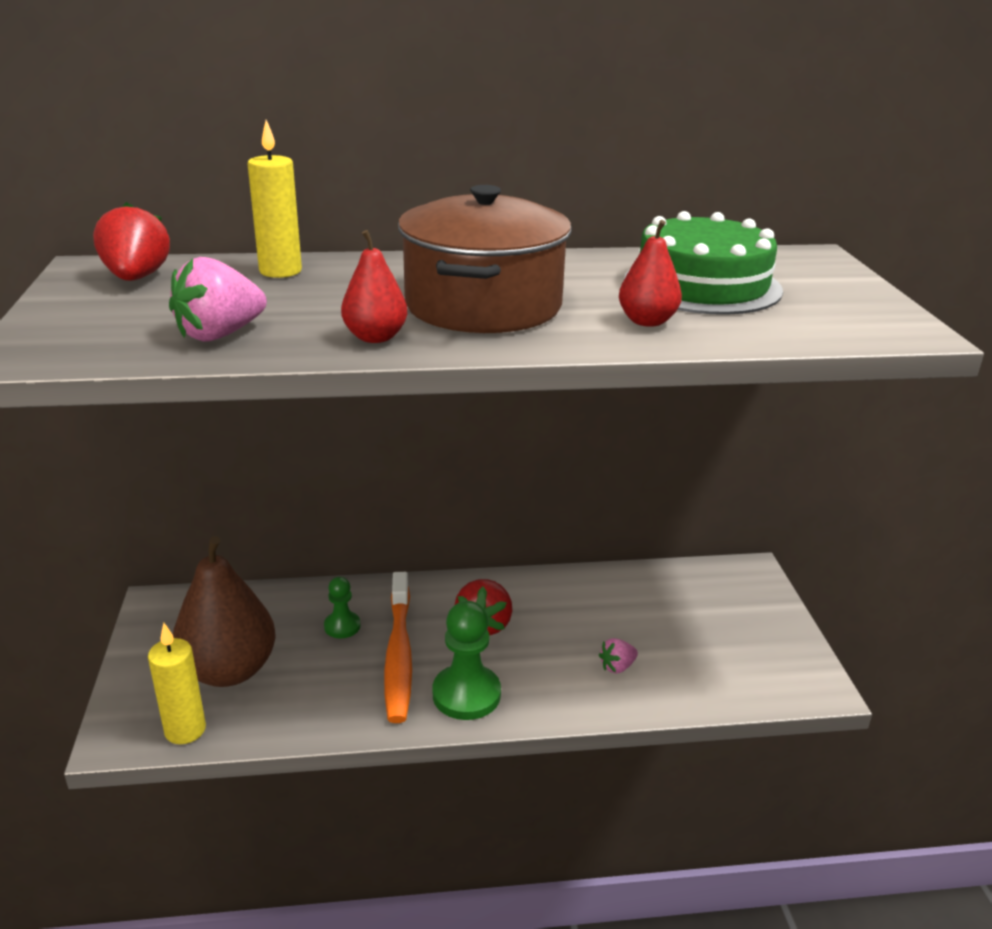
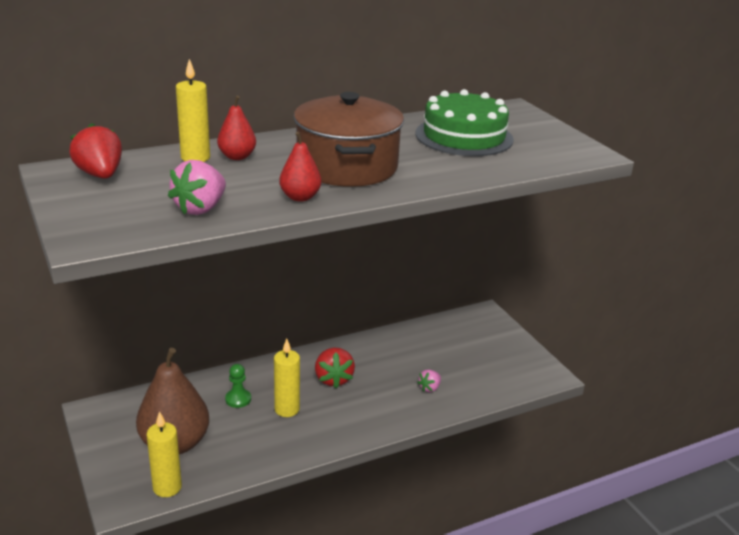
camera: 20 degrees left, 0 degrees up
orange toothbrush [384,572,412,723] -> yellow candle [274,339,300,417]
green pawn [432,601,501,720] -> none
red pear [619,220,682,327] -> red pear moved to [217,96,256,160]

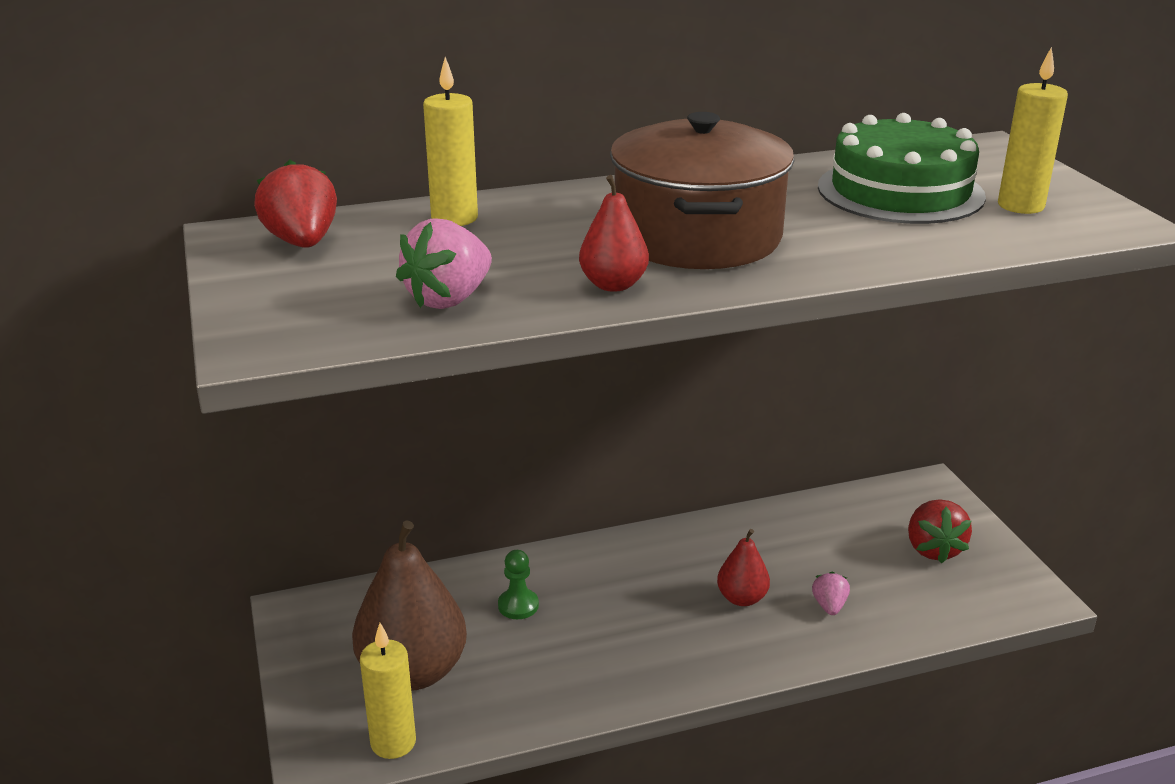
camera: 10 degrees right, 0 degrees up
red pear [217,96,256,160] -> red pear moved to [717,529,770,606]
yellow candle [274,339,300,417] -> yellow candle moved to [998,47,1068,214]
red strawberry [315,347,355,388] -> red strawberry moved to [908,499,972,564]
pink strawberry [417,370,441,392] -> pink strawberry turned 135 degrees clockwise [812,571,850,615]

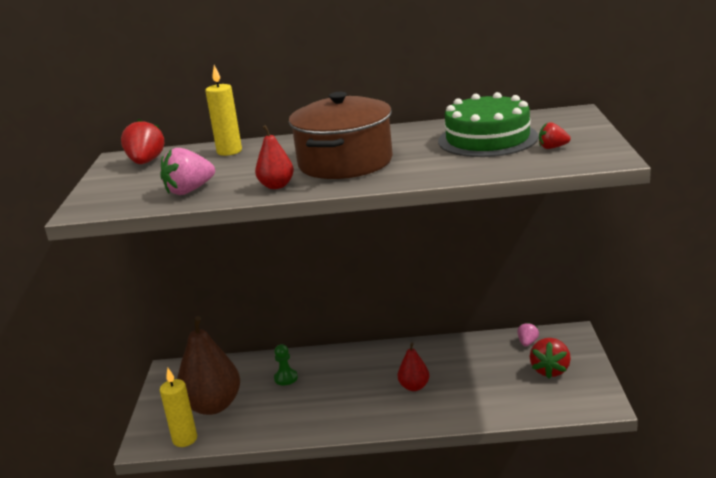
camera: 20 degrees right, 5 degrees down
pink strawberry [812,571,850,615] -> pink strawberry moved to [517,322,539,346]
yellow candle [998,47,1068,214] -> red strawberry [539,122,571,149]

